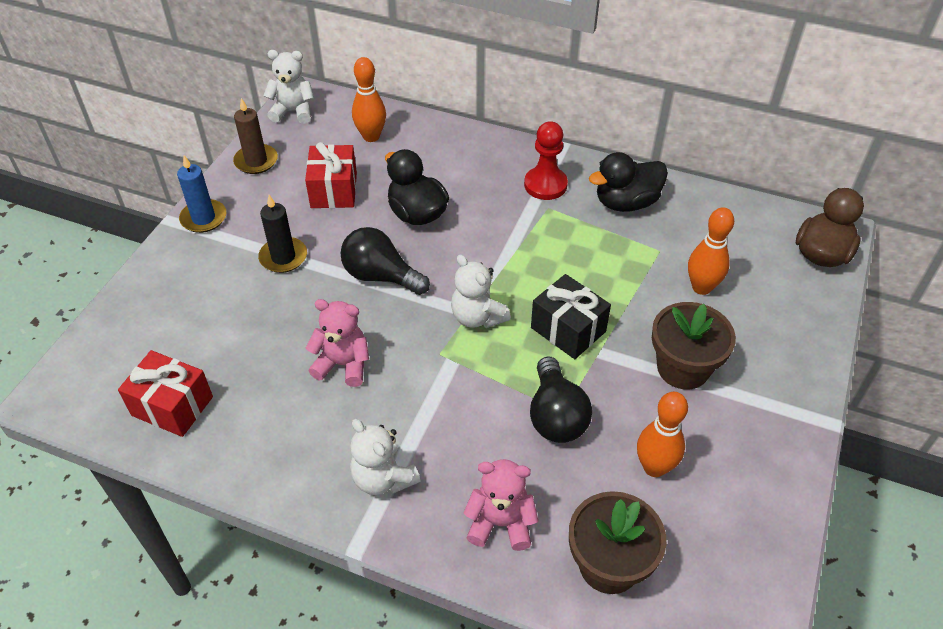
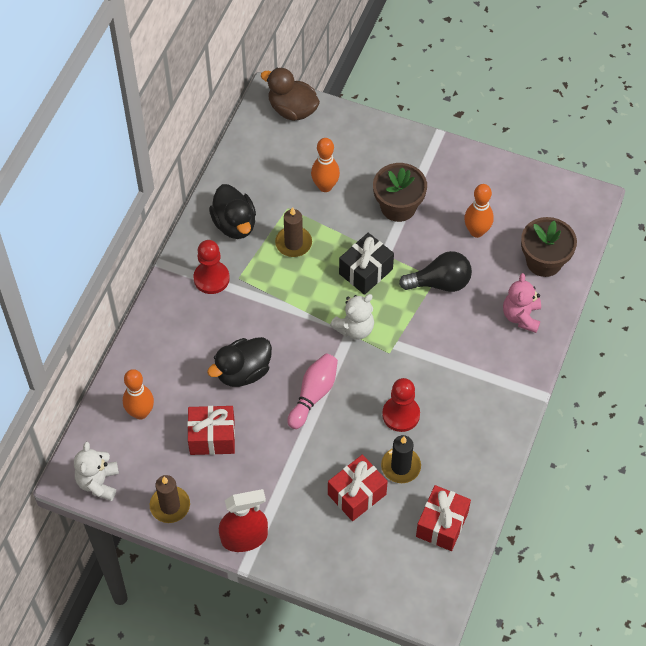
camera: 90 degrees left, 10 degrees up
blue candle [177,156,226,233] -> red spray bottle [219,489,268,552]
black candle [258,195,307,273] -> black candle moved to [381,435,421,483]
pink teddy bear [306,299,369,387] -> red pawn [382,378,420,432]
black light bulb [340,227,430,295] -> pink bowling pin [287,354,338,429]
white teddy bear [350,419,420,495] -> none
none -> brown candle [275,207,312,257]
none -> red gift [328,455,388,521]

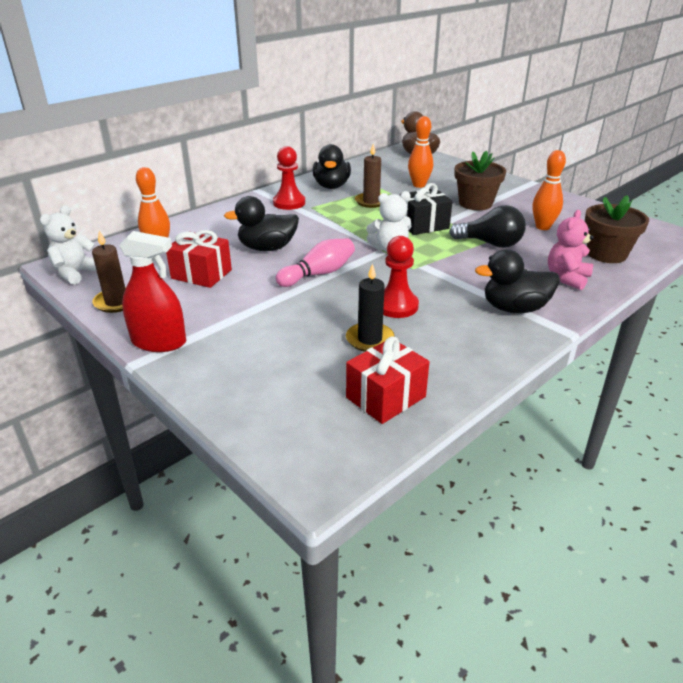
camera: 25 degrees right, 25 degrees down
red gift [328,455,388,521] -> none
none -> black duck [475,249,560,313]

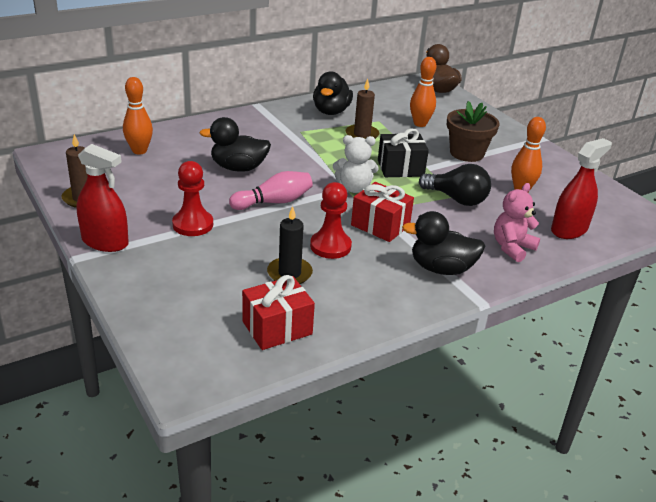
camera: 10 degrees right, 0 degrees up
white teddy bear [40,205,97,285] -> none
red gift [166,230,232,288] -> red gift moved to [351,182,414,242]
red pawn [273,146,305,210] -> red pawn moved to [172,161,213,236]
brown flower pot [585,195,649,263] -> red spray bottle [551,138,612,239]

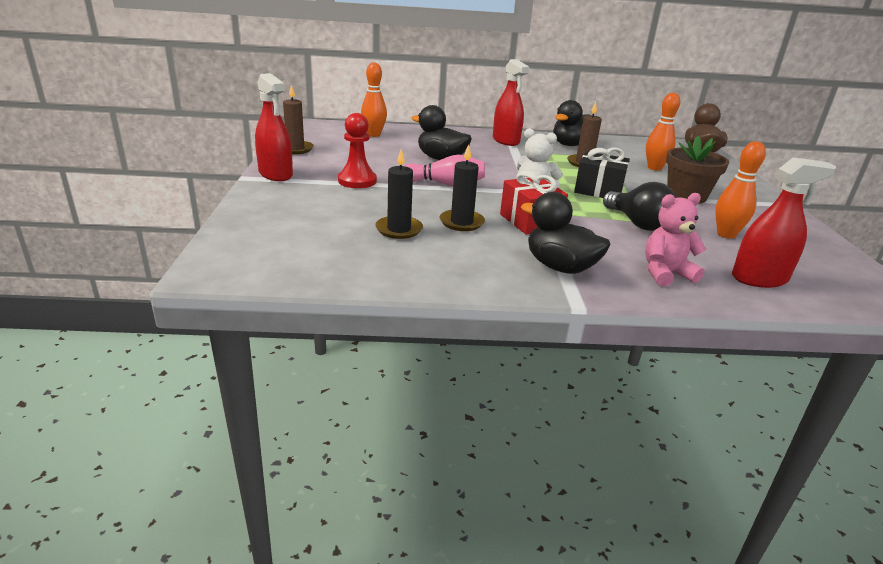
camera: 30 degrees right, 5 degrees down
red gift [242,275,315,350] -> none
red pawn [310,182,352,259] -> black candle [440,144,485,231]
none -> red spray bottle [493,59,529,146]

